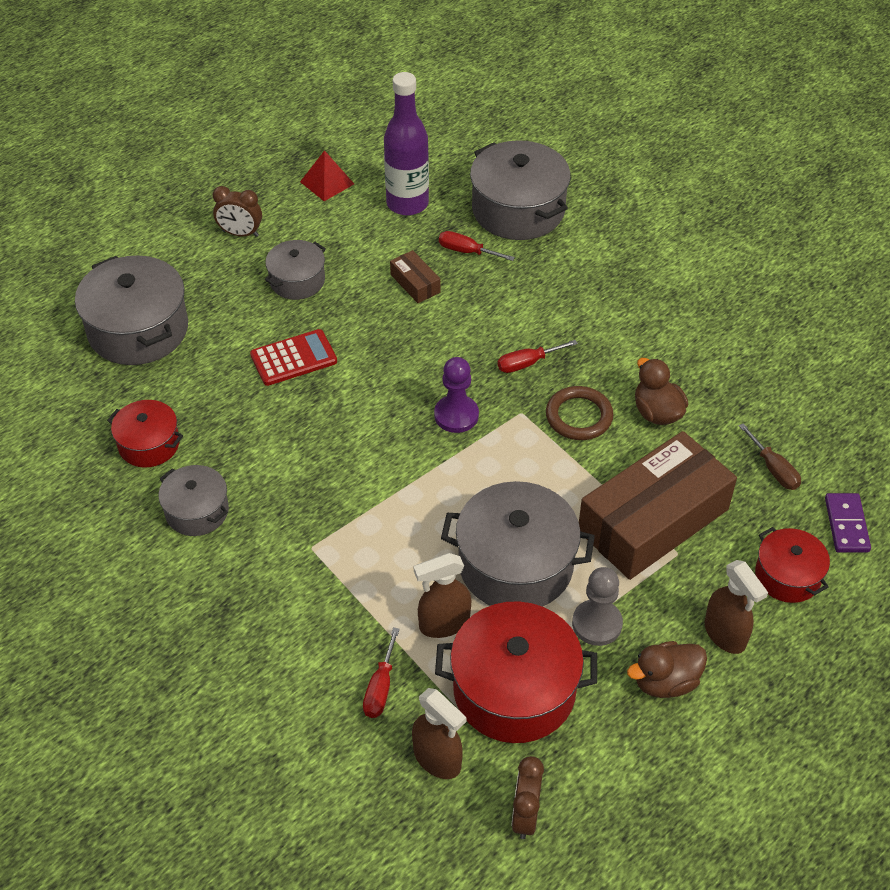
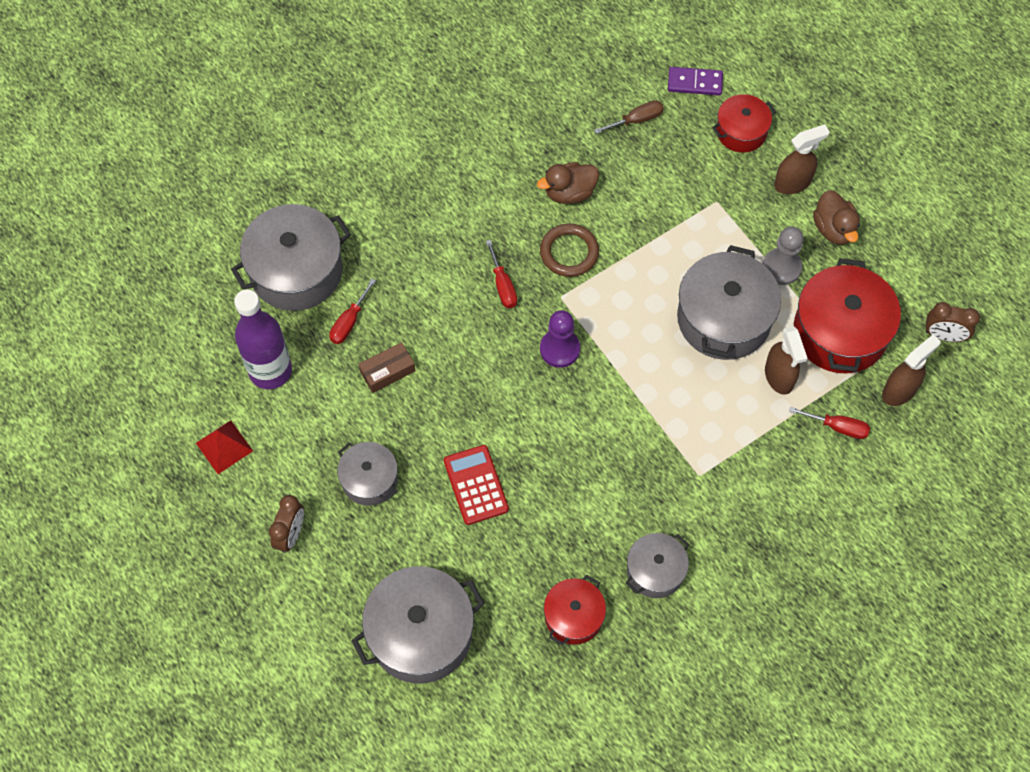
camera: 85 degrees left, 15 degrees up
brown box [579,431,737,580] -> none

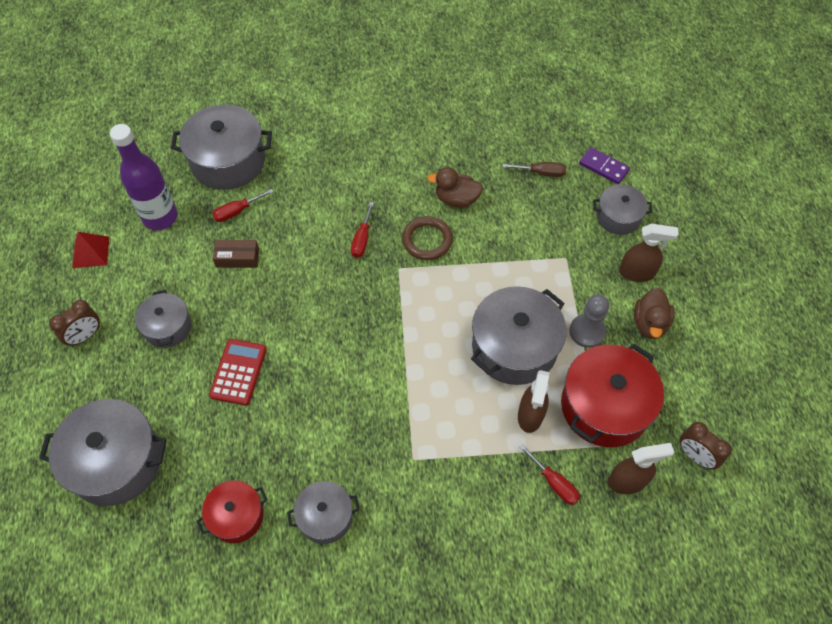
camera: 30 degrees right, 5 degrees down
purple pawn [540,310,580,368] -> none
red pot [712,94,776,153] -> grey pot [593,184,652,235]

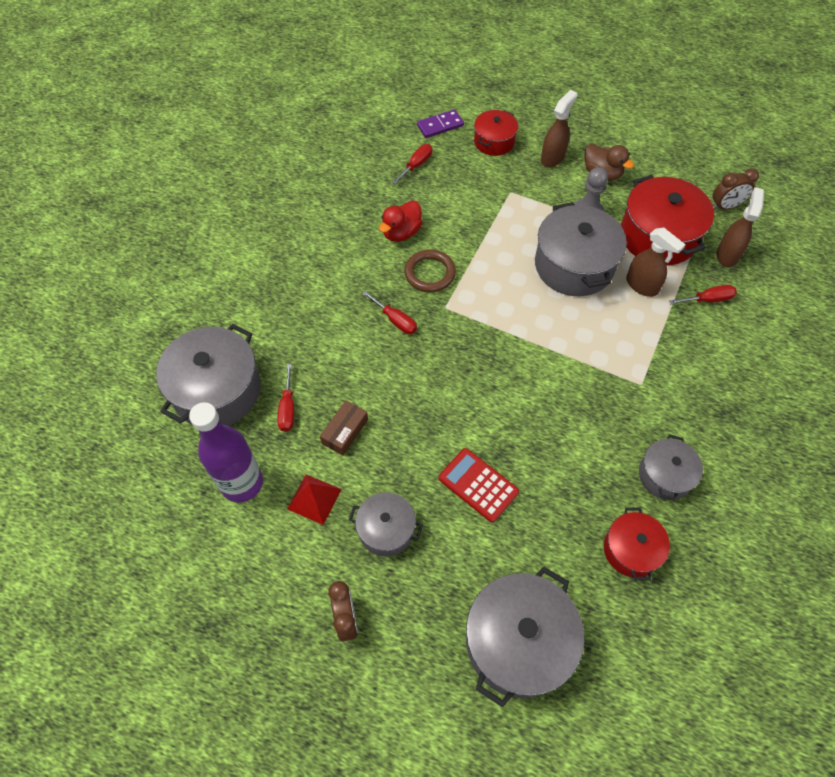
camera: 60 degrees left, 0 degrees up
red pyramid [72,232,109,268] -> red pyramid moved to [287,474,342,525]
brown duck [427,167,483,208] -> red duck [379,201,423,242]
brown screwdriver [503,162,566,177] -> red screwdriver [392,144,432,184]
grey pot [593,184,652,235] -> red pot [474,110,518,156]

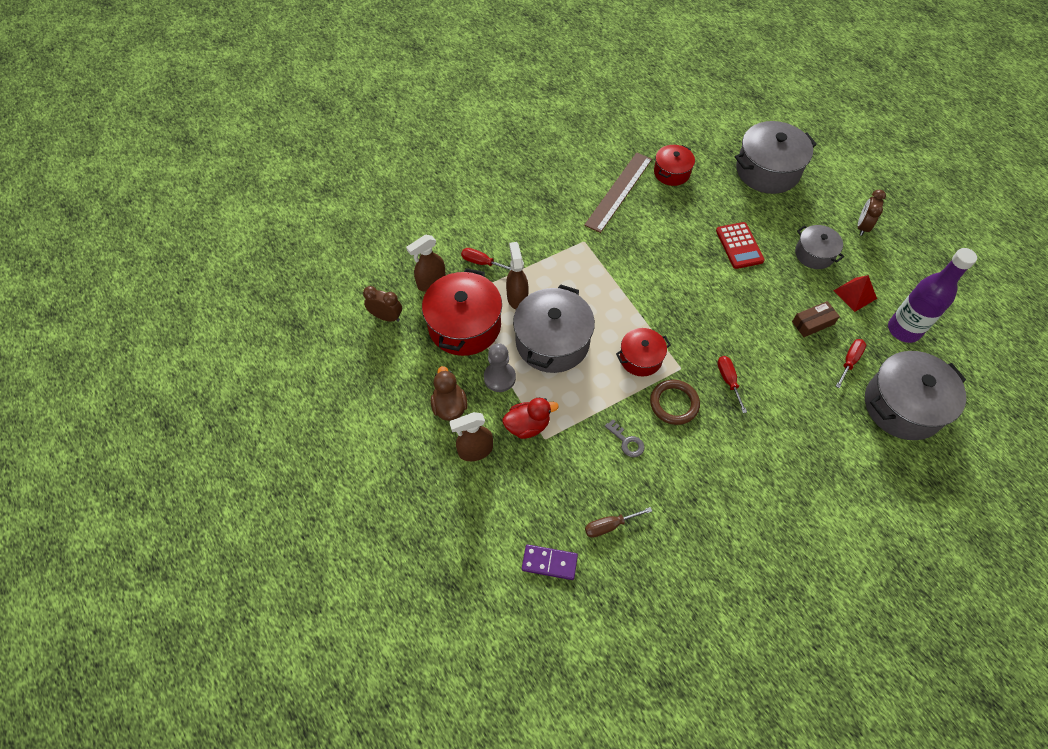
camera: 145 degrees left, 0 degrees up
red duck [379,201,423,242] -> red duck moved to [502,398,559,439]
red screwdriver [392,144,432,184] -> brown screwdriver [585,507,652,538]
red pot [474,110,518,156] -> red pot moved to [616,328,671,377]
grey pot [639,434,703,501] -> brown ruler [584,152,652,233]
none -> grey key [605,419,644,457]

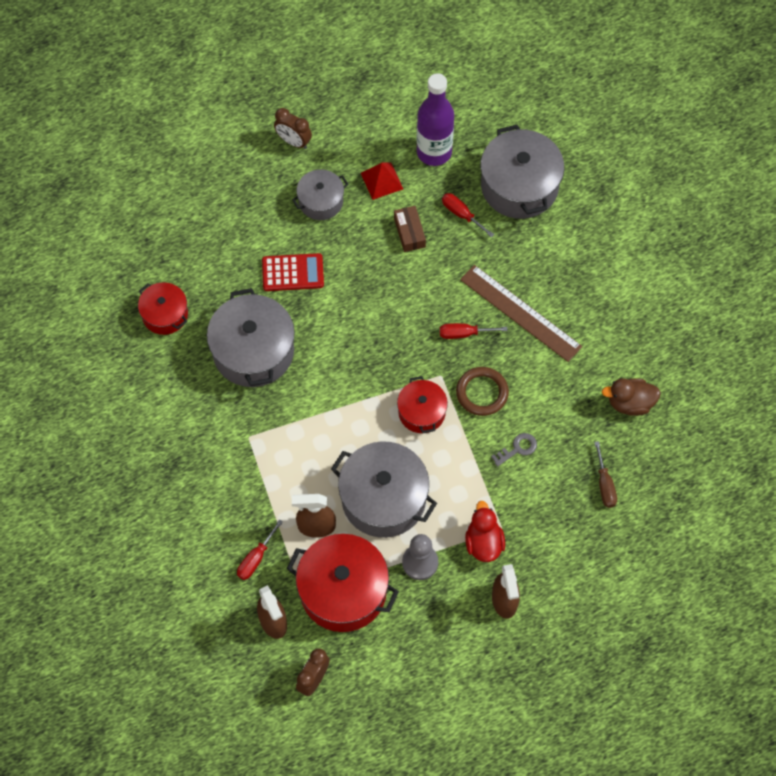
camera: 80 degrees left, 5 degrees up
brown duck [431,366,468,421] -> brown duck moved to [602,378,661,416]
purple domino [522,544,578,580] -> none
brown ruler [584,152,652,233] -> brown ruler moved to [460,265,582,362]
grey pot [735,121,817,194] -> grey pot moved to [207,288,295,387]

